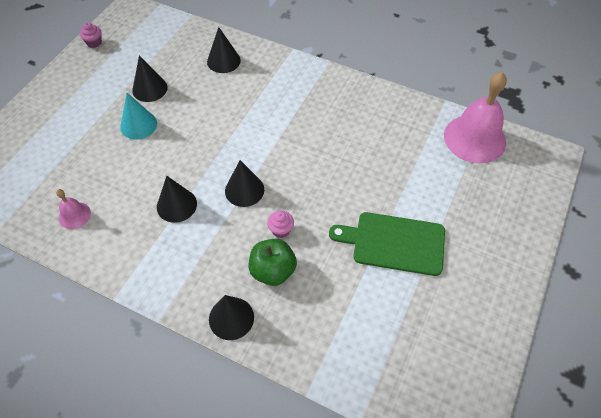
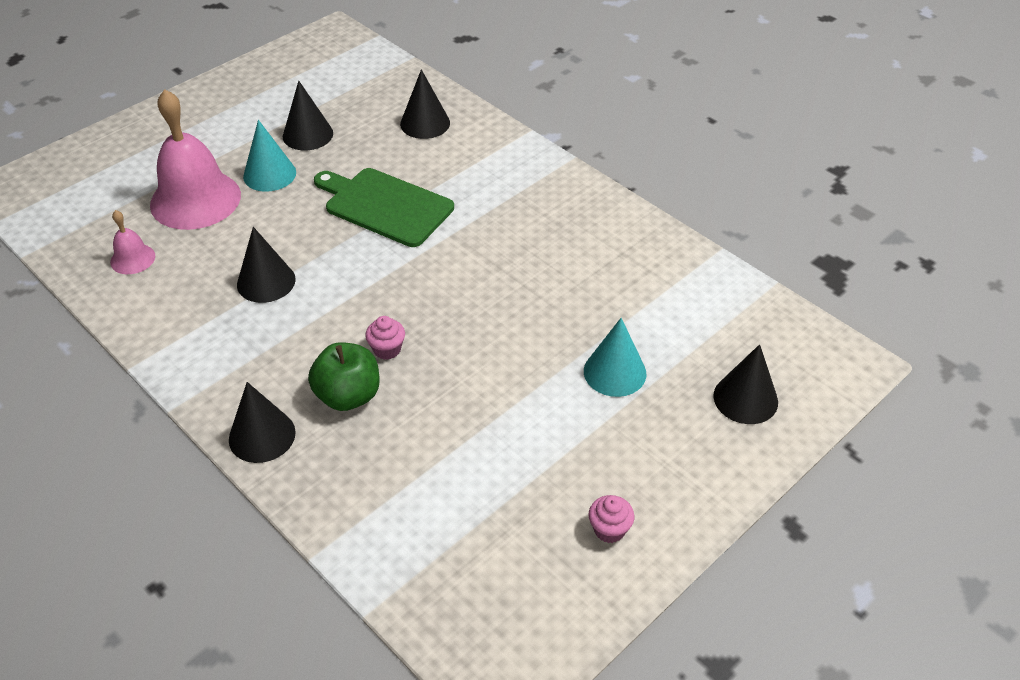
camera: 20 degrees right, 10 degrees down
pink cupcake [80,22,102,48] -> pink cupcake moved to [588,495,635,543]
black cone [225,160,264,207] -> black cone moved to [713,344,778,424]
green cutting board [329,212,445,276] -> green cutting board moved to [314,168,454,247]
pink bell [444,72,507,163] -> pink bell moved to [150,89,241,230]
none -> turquoise cone [584,318,646,397]

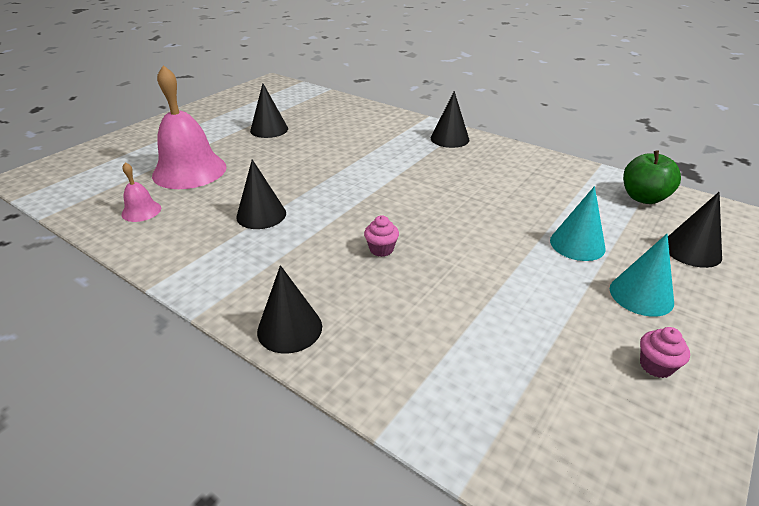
camera: 10 degrees left, 10 degrees down
turquoise cone [243,120,296,192] -> turquoise cone moved to [610,234,674,317]
green apple [308,342,380,411] -> green apple moved to [623,150,681,204]
green cutting board [314,168,454,247] -> none
black cone [400,69,450,139] -> black cone moved to [431,91,469,148]

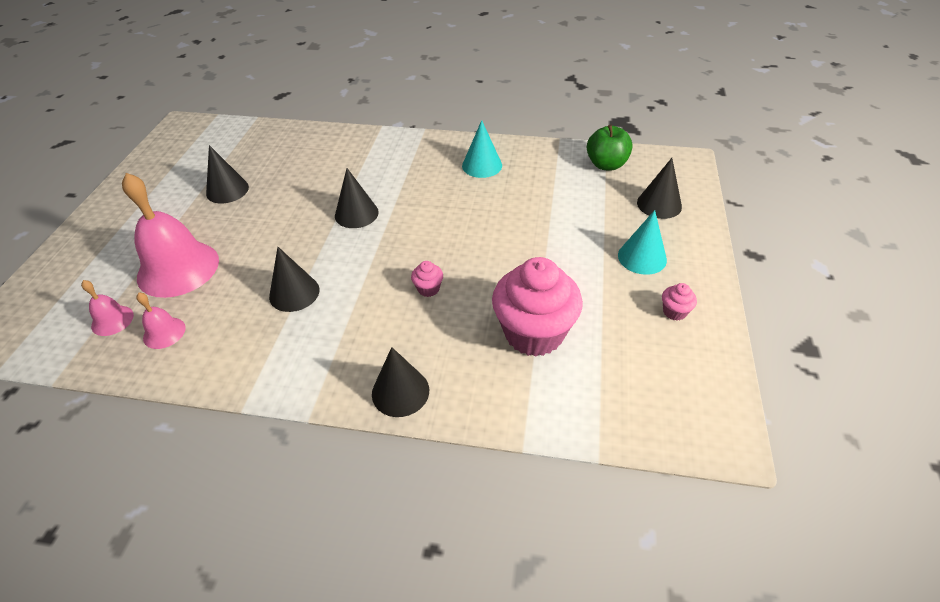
camera: 25 degrees left, 10 degrees up
black cone [431,91,469,148] -> black cone moved to [335,168,379,228]
turquoise cone [550,186,605,261] -> turquoise cone moved to [462,120,502,178]
none -> pink bell [81,280,134,336]
none -> pink cupcake [492,257,583,357]

